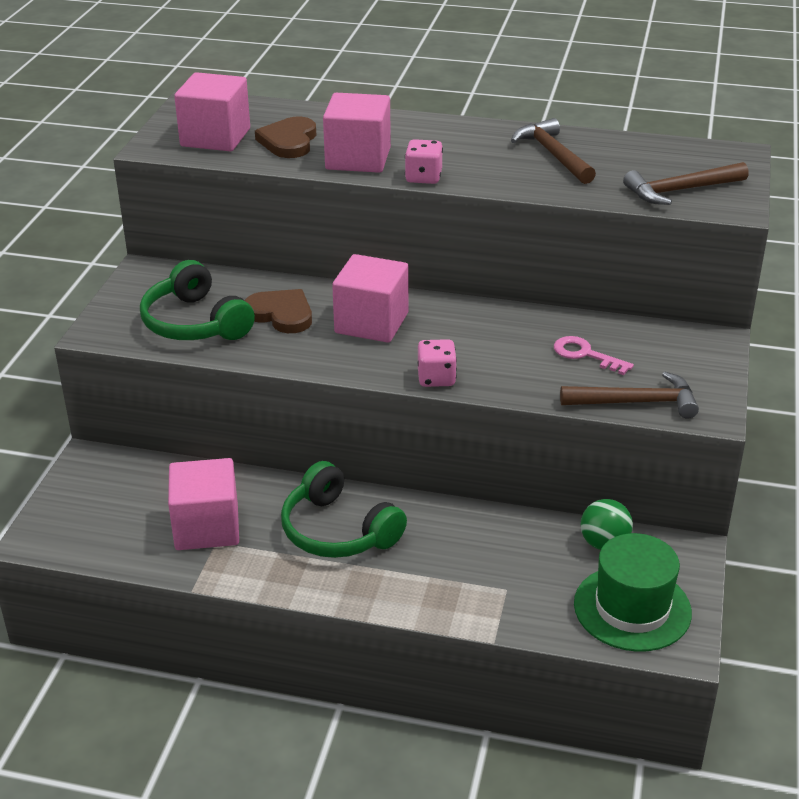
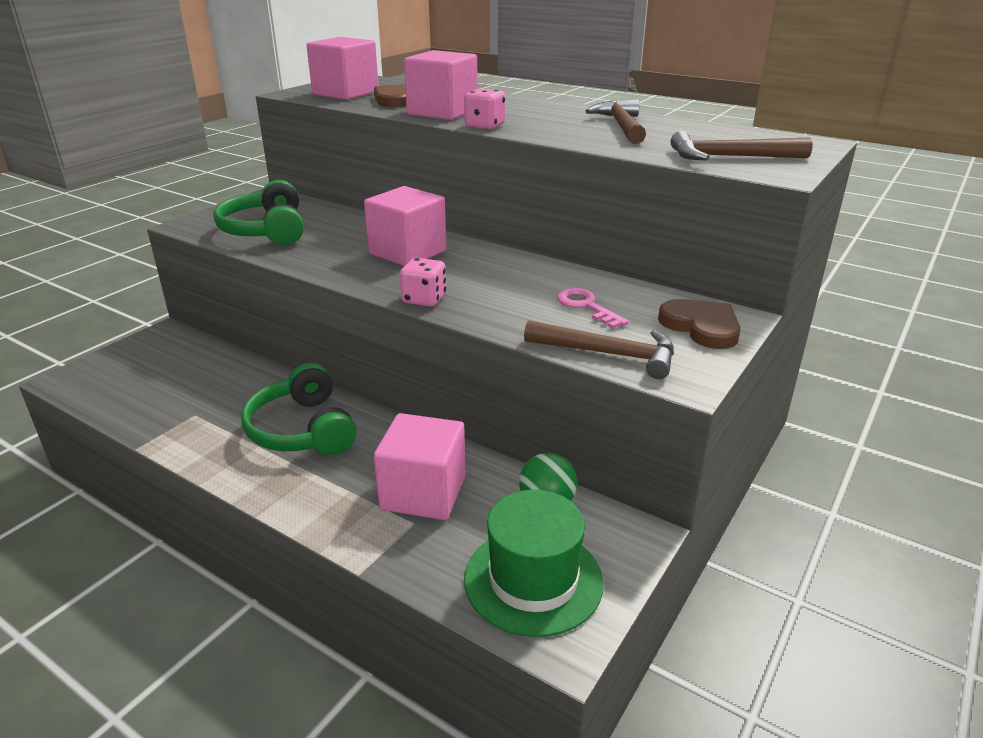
camera: 20 degrees right, 5 degrees down
pink cube [168,458,239,550] -> pink cube moved to [374,413,465,520]
brown heart [244,289,312,333] -> brown heart moved to [658,299,741,349]

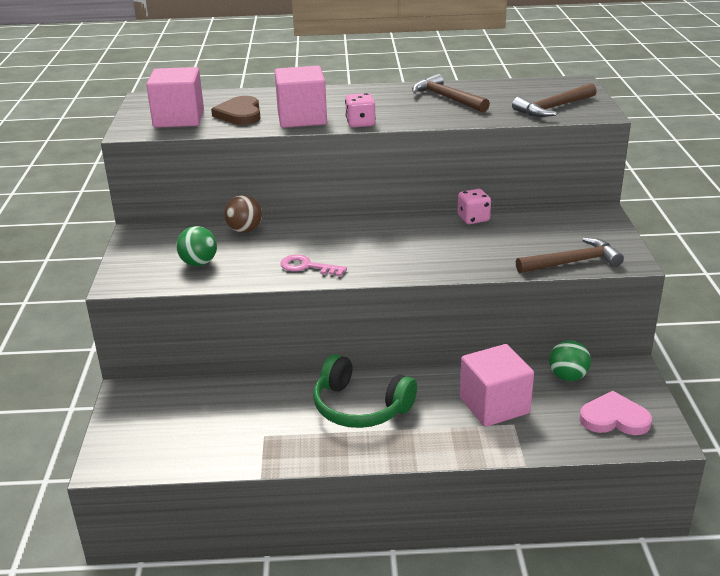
camera: 35 degrees left, 0 degrees up
green headphones [213,180,304,245] -> green ball [176,226,217,266]
pink cube [364,186,446,266] -> none
pink dice [400,258,446,307] -> pink dice moved to [457,189,491,224]
green hat [464,490,603,637] -> pink heart [579,391,652,435]
pink key [557,288,629,329] -> pink key moved to [280,254,347,276]
brown heart [658,299,741,349] -> none
none -> brown ball [224,195,262,233]

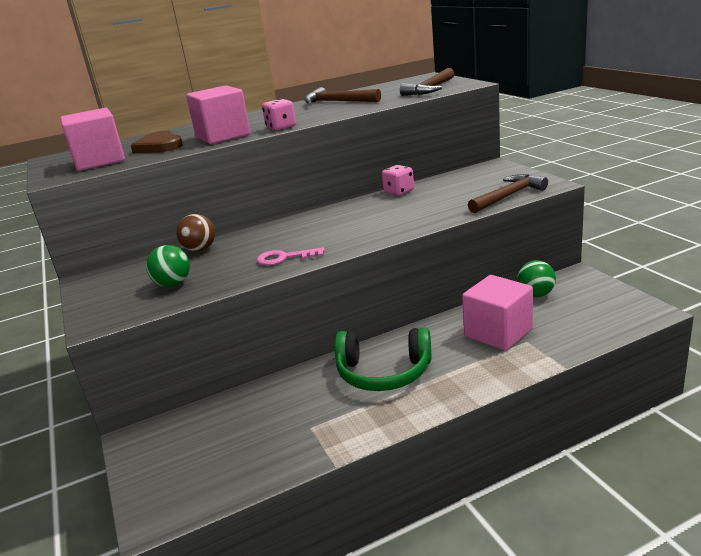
camera: 20 degrees left, 5 degrees down
pink heart [579,391,652,435] -> none

